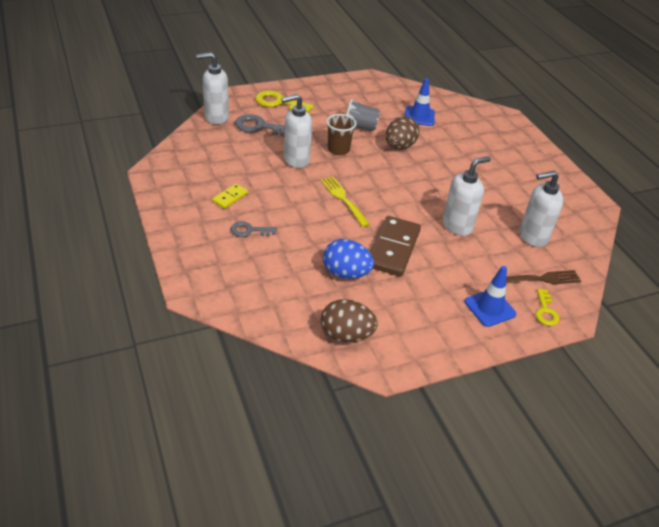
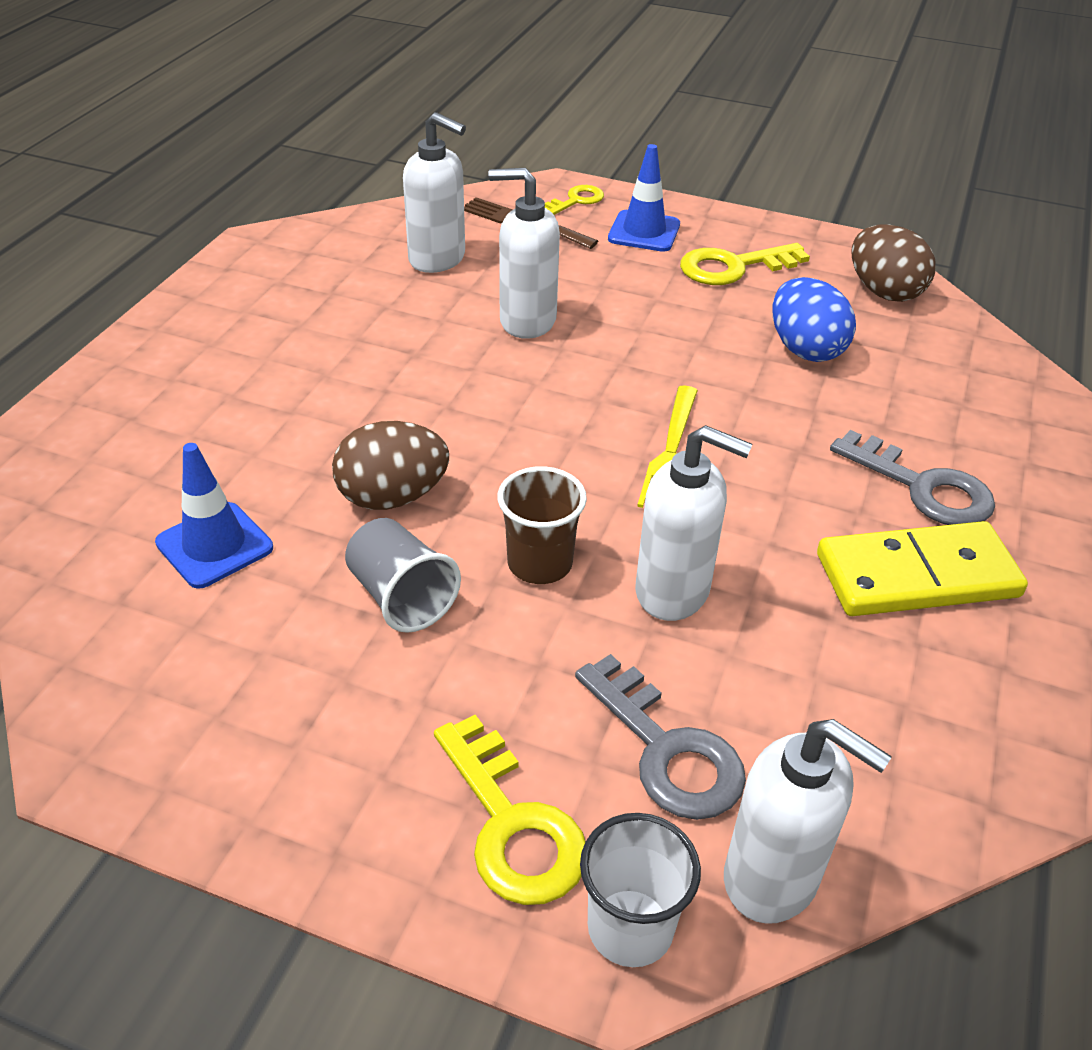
camera: 135 degrees left, 0 degrees up
yellow domino [212,184,248,209] -> yellow domino [817,521,1028,616], size x2.05
grey key [231,222,277,237] -> grey key [830,430,995,525], size x1.64
brown domino [370,216,421,277] -> none
none -> white cup [580,813,701,967]
none -> yellow key [680,243,810,285]

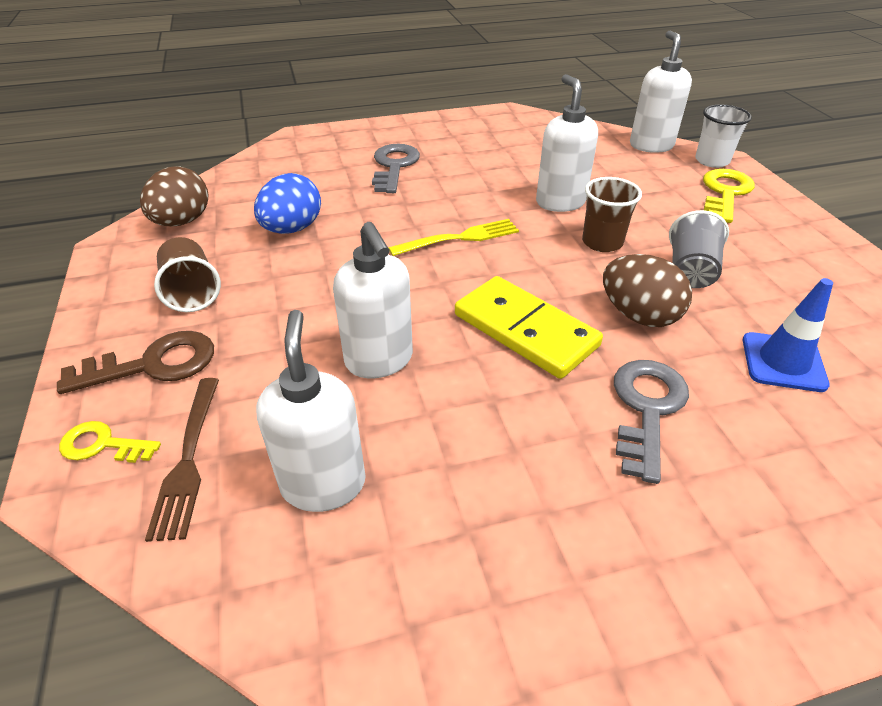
camera: 125 degrees left, 0 degrees up
grey key [575,654,746,820] -> grey key moved to [614,360,689,484]
blue traffic cone [608,144,680,252] -> brown key [57,331,214,394]
yellow key [680,243,810,285] -> brown cup [154,237,221,312]
yellow domino [817,521,1028,616] -> yellow domino moved to [455,276,603,379]

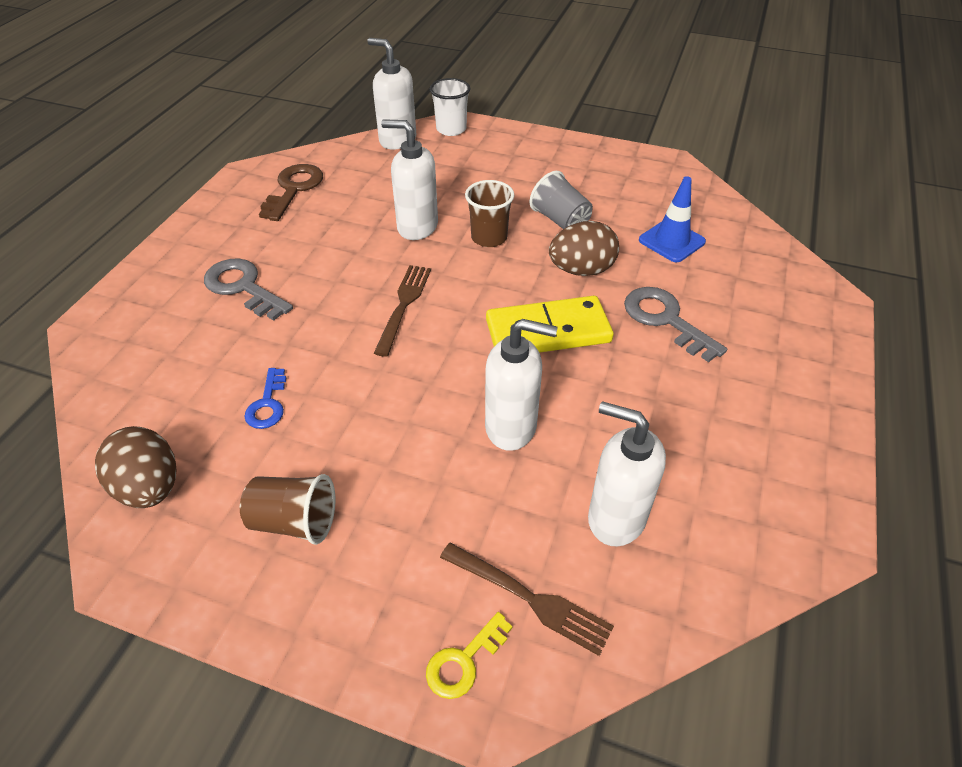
camera: 55 degrees left, 5 degrees up
brown key [57,331,214,394] -> brown key moved to [259,164,323,221]
blue egg [254,173,321,234] -> blue key [244,368,286,429]
yellow fork [388,219,519,256] -> brown fork [374,265,431,357]
yellow key [703,169,755,223] -> none

